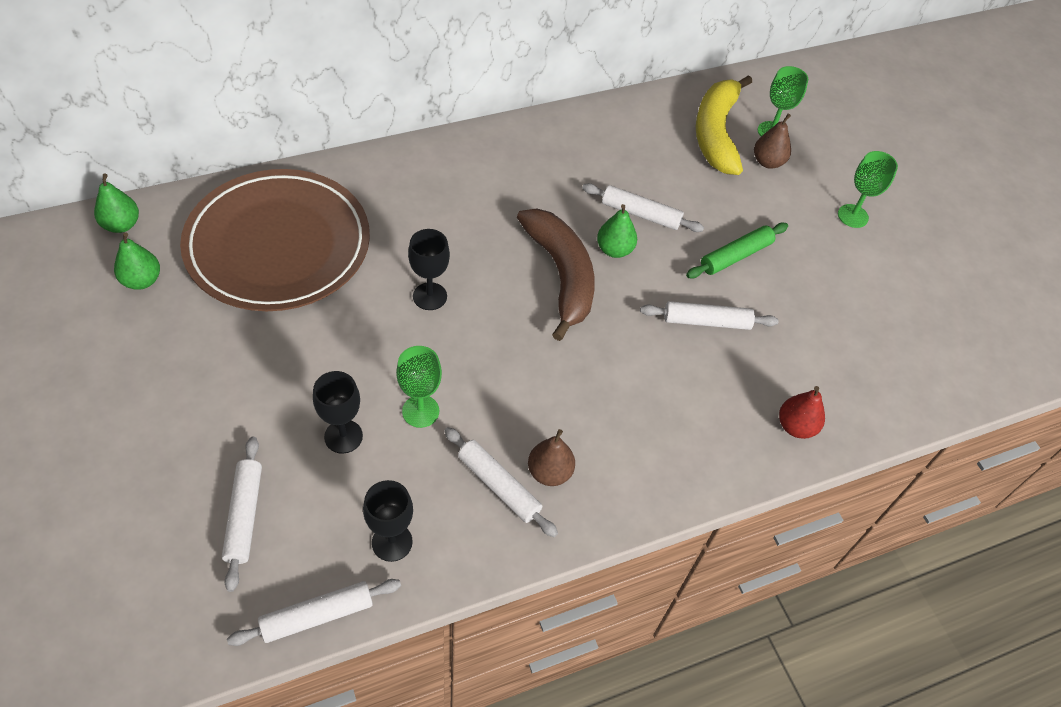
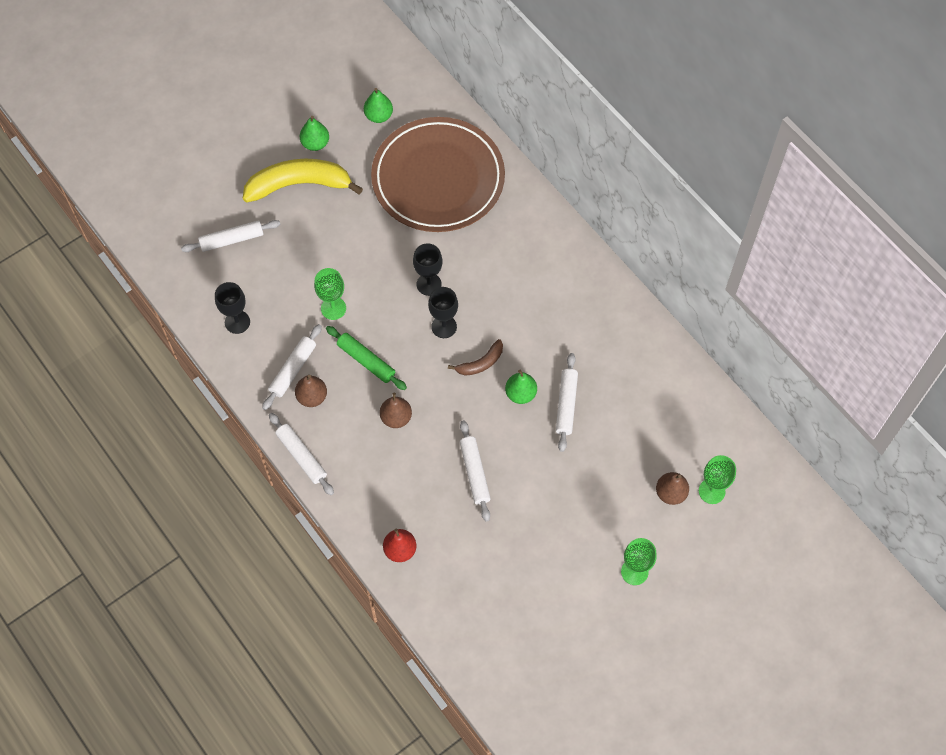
camera: 80 degrees right, 10 degrees up
green pear [94,173,139,233] -> green pear moved to [300,116,329,151]
white rolling pin [227,579,401,646] -> white rolling pin moved to [269,413,334,495]
black goblet [313,371,363,454] -> black goblet moved to [428,287,458,338]
brown banana [517,208,595,341] -> brown banana [448,339,503,376], size x0.49
green rolling pin [686,223,788,278] -> green rolling pin moved to [326,326,407,390]
yellow banana [696,75,752,175] -> yellow banana moved to [243,159,363,202]
none -> brown pear [380,392,412,428]

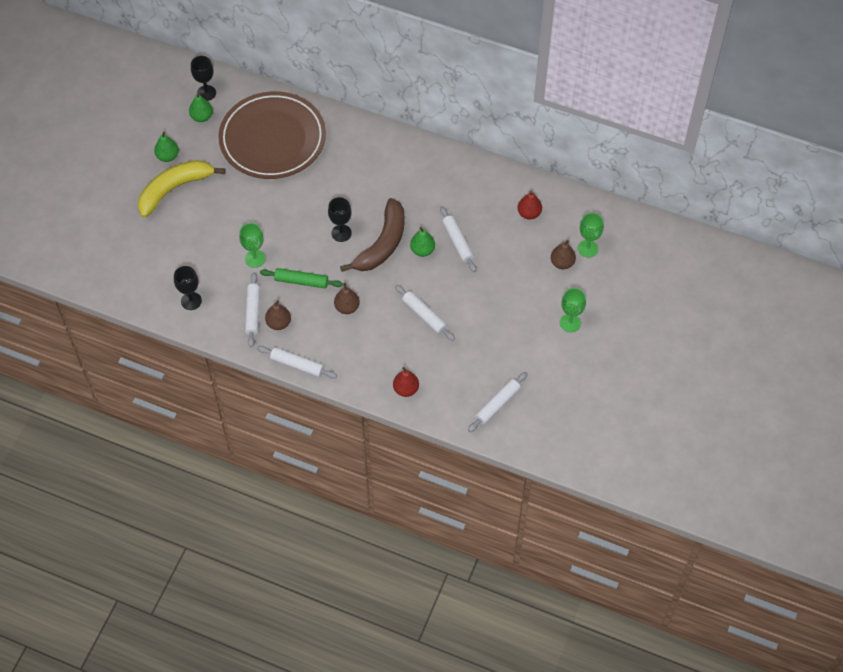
camera: 30 degrees left, 5 degrees down
white rolling pin [181,220,280,252] -> white rolling pin moved to [468,372,528,432]
black goblet [413,244,443,296] -> black goblet moved to [191,56,216,101]
brown banana [448,339,503,376] -> brown banana [340,198,405,272], size x2.04
none -> red pear [517,191,542,220]

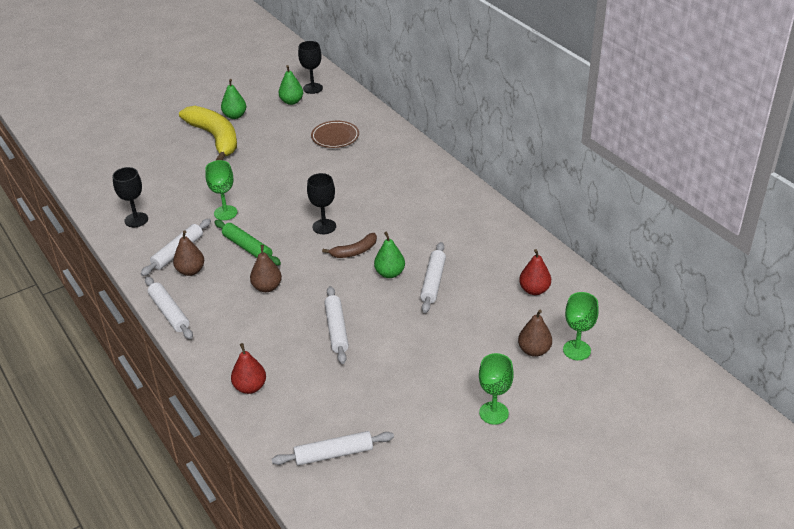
camera: 35 degrees right, 20 degrees down
yellow banana [138,160,226,218] -> yellow banana turned 60 degrees clockwise [179,106,237,161]
brown plate [218,91,326,179] -> brown plate [311,121,359,148], size x0.42
brown banana [340,198,405,272] -> brown banana [322,233,377,258], size x0.49

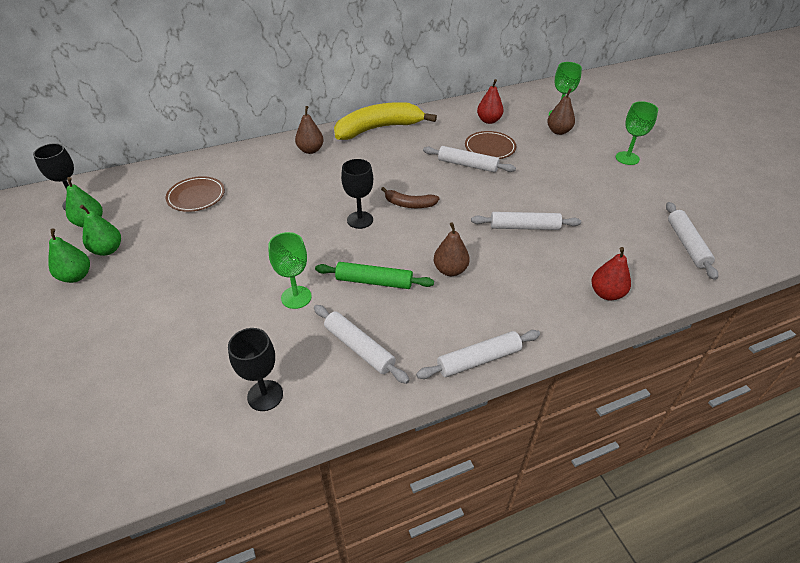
camera: 80 degrees left, 5 degrees up
brown pear [173,231,204,276] -> brown pear moved to [295,106,324,154]
yellow banana [179,106,237,161] -> yellow banana moved to [334,102,437,140]
green rolling pin [214,220,281,265] -> green rolling pin turned 45 degrees clockwise [315,262,434,289]
brown banana [322,233,377,258] -> brown banana turned 120 degrees clockwise [381,187,440,208]
green pear [374,232,405,278] -> green pear moved to [80,205,121,256]
none -> brown plate [465,131,516,159]

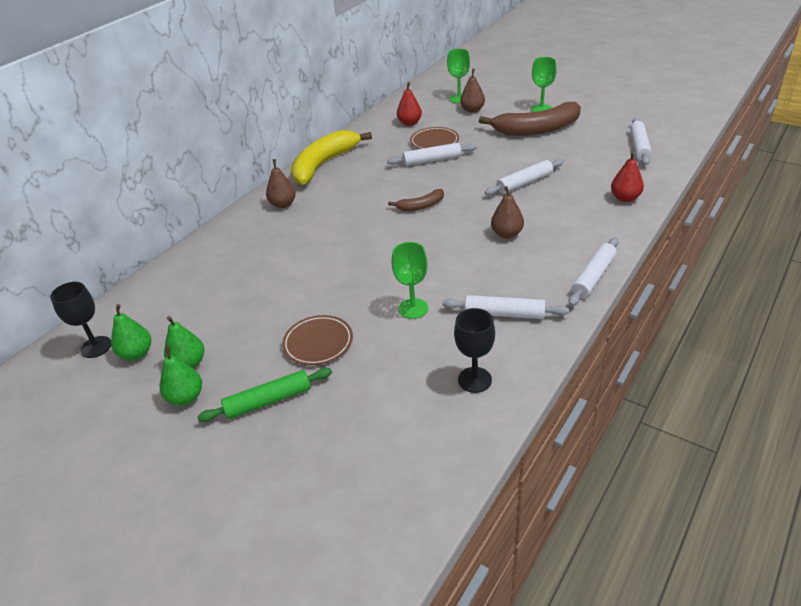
camera: 30 degrees left, 5 degrees down
brown plate [166,176,225,212] -> brown plate moved to [282,315,353,365]
green rolling pin [315,262,434,289] -> green rolling pin moved to [197,368,332,422]
black goblet [341,159,373,229] -> none
white rolling pin [666,202,718,280] -> white rolling pin turned 45 degrees clockwise [630,118,652,165]
none -> brown banana [479,102,581,136]

